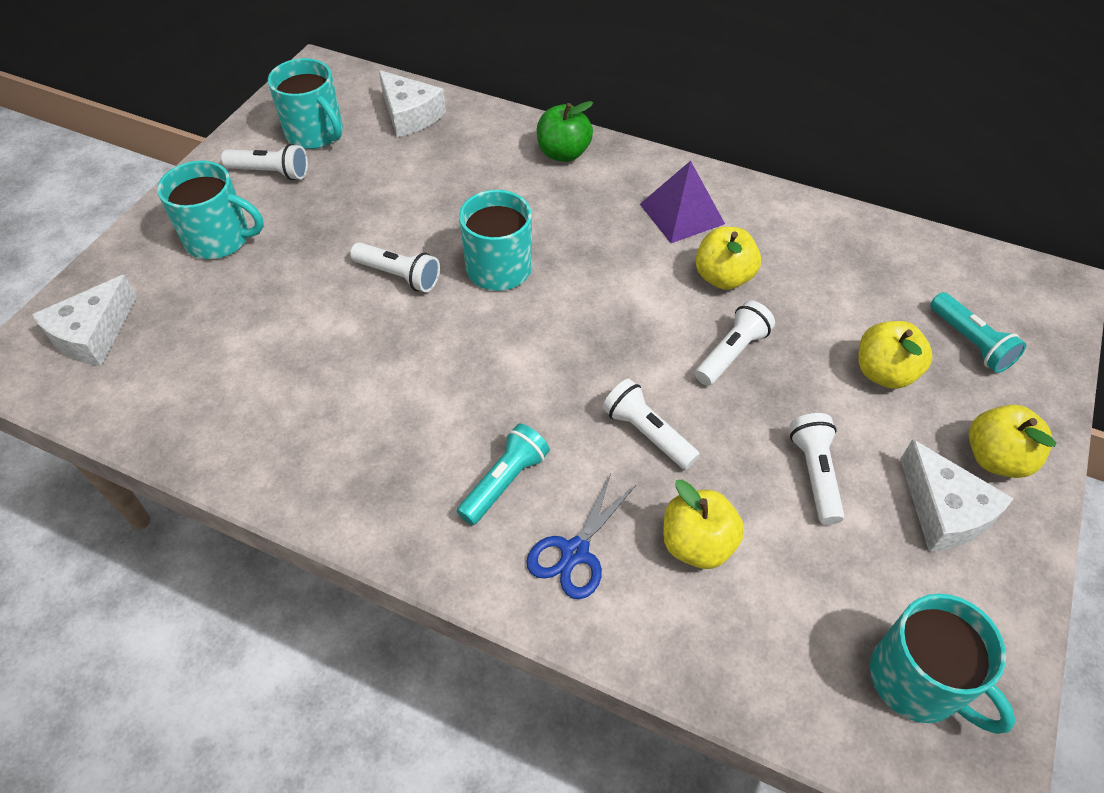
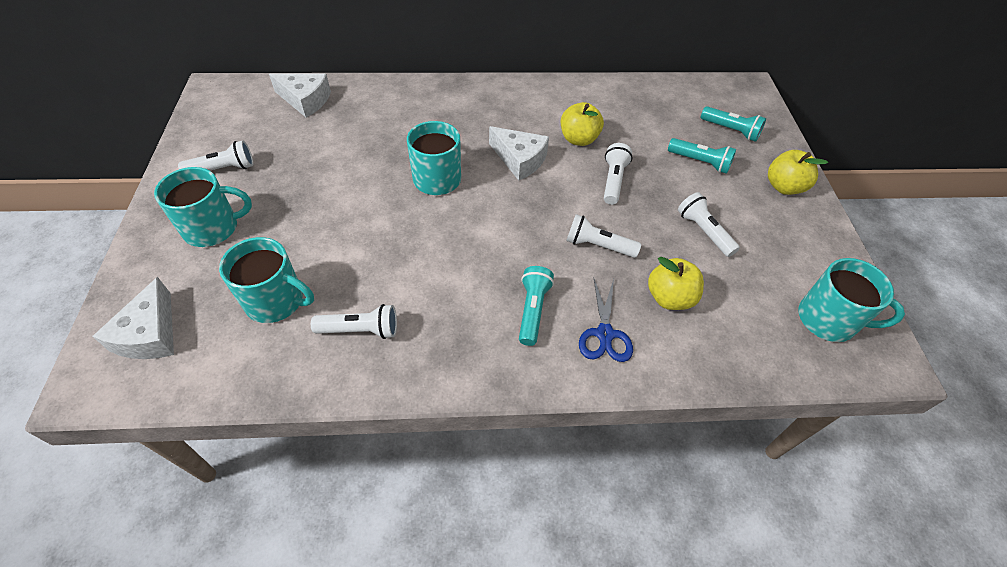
camera: 30 degrees left, 0 degrees up
turquoise mug [268,58,343,149] -> turquoise mug moved to [219,237,314,323]
white flashlight [350,242,440,292] -> white flashlight moved to [311,304,397,339]
green apple [537,101,593,162] -> none
purple pyramid [640,161,725,243] -> none
yellow apple [858,321,933,389] -> turquoise flashlight [668,138,736,174]
white cheese [900,439,1014,552] -> white cheese moved to [489,126,549,180]

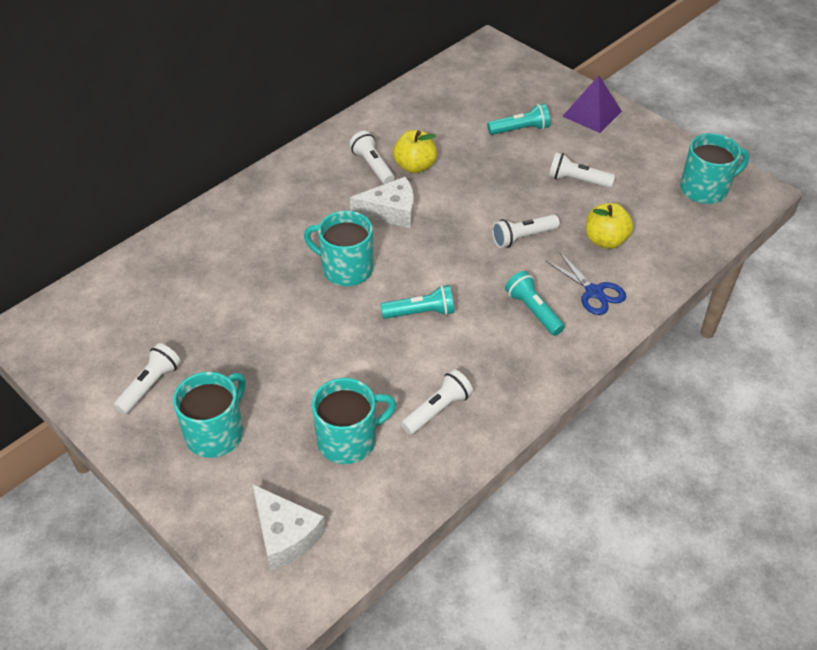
camera: 40 degrees left, 5 degrees down
white cheese [269,73,331,118] -> none
white flashlight [604,143,633,205] -> white flashlight moved to [349,131,395,184]
turquoise flashlight [701,106,766,142] -> turquoise flashlight moved to [380,285,454,319]
yellow apple [768,150,828,195] -> purple pyramid [562,75,622,133]

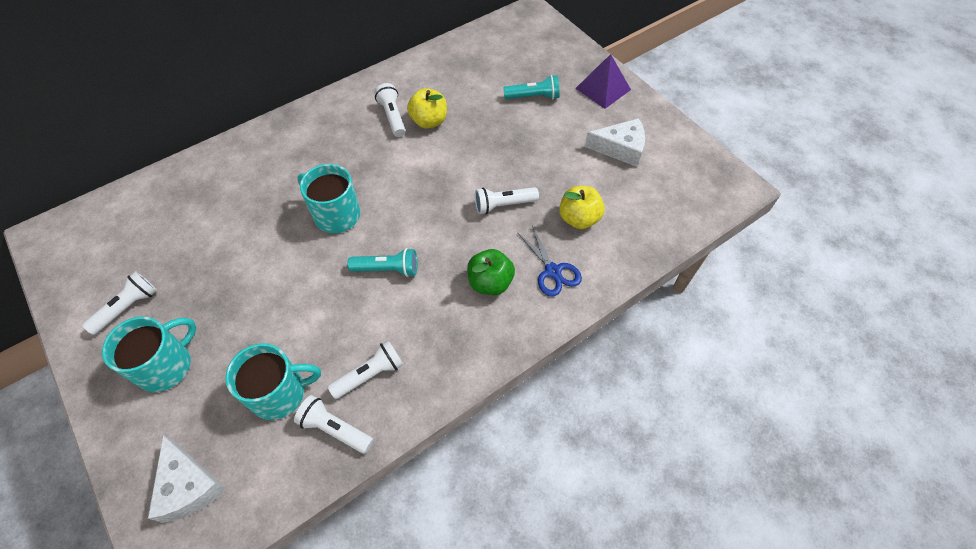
camera: 10 degrees right, 10 degrees up
white cheese [350,177,414,228] -> white cheese moved to [585,118,645,167]
turquoise flashlight [505,271,565,336] -> green apple [467,249,515,295]
white flashlight [549,152,615,188] -> white flashlight moved to [294,395,373,454]
turquoise mug [680,133,749,204] -> none

